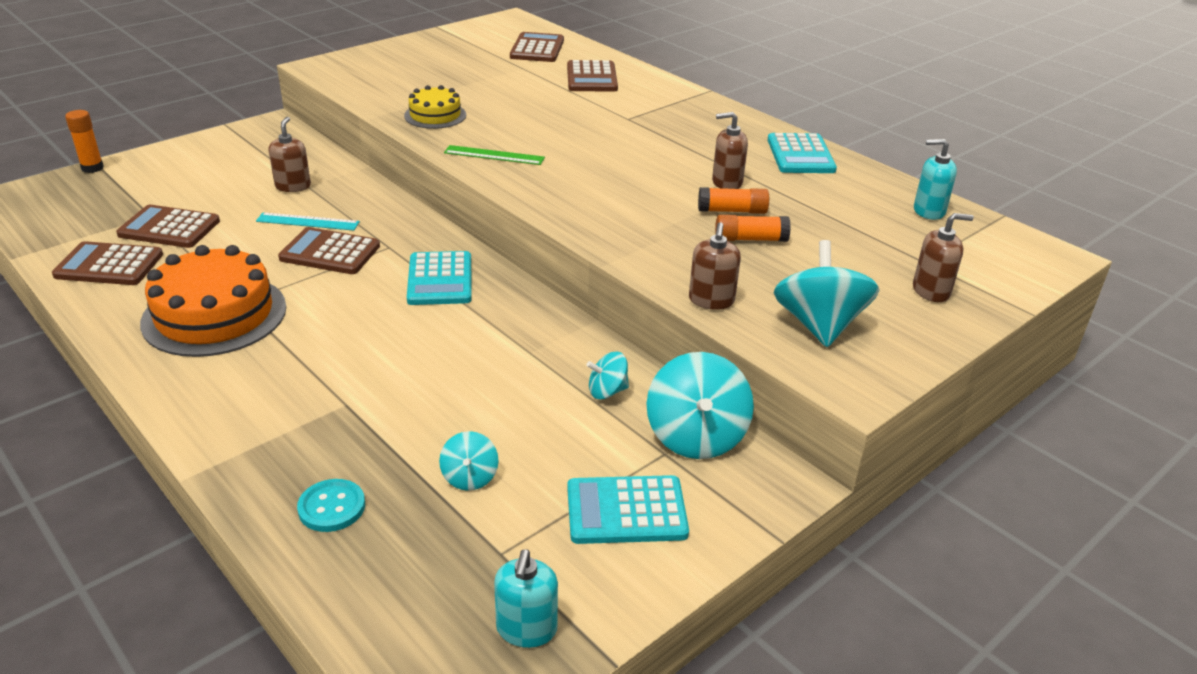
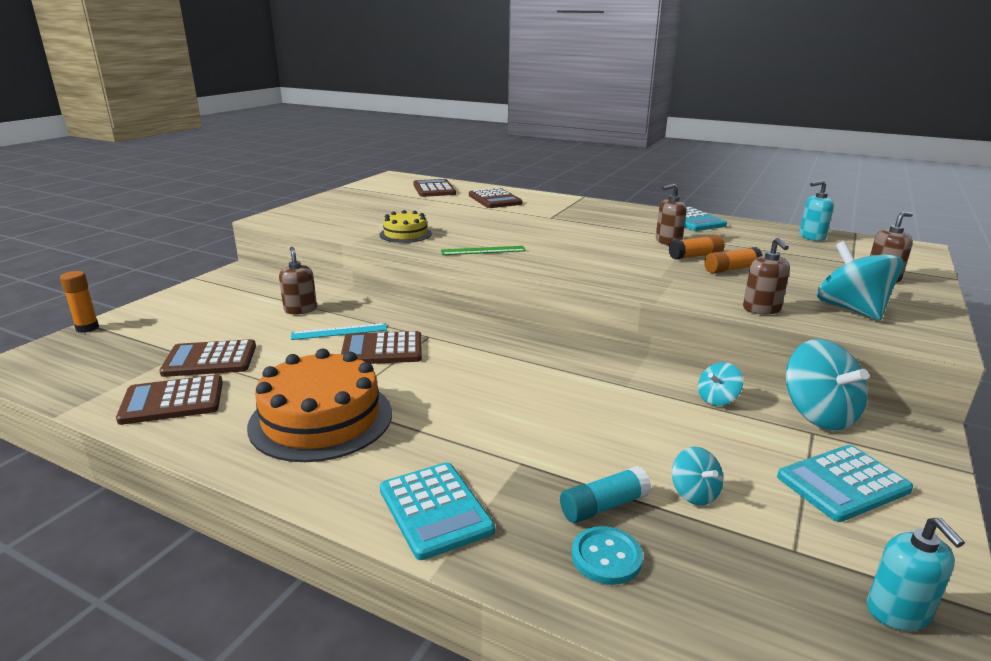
camera: 20 degrees left, 10 degrees down
turquoise calculator [407,251,472,305] -> turquoise calculator moved to [380,462,495,560]
none -> turquoise glue stick [560,466,651,523]

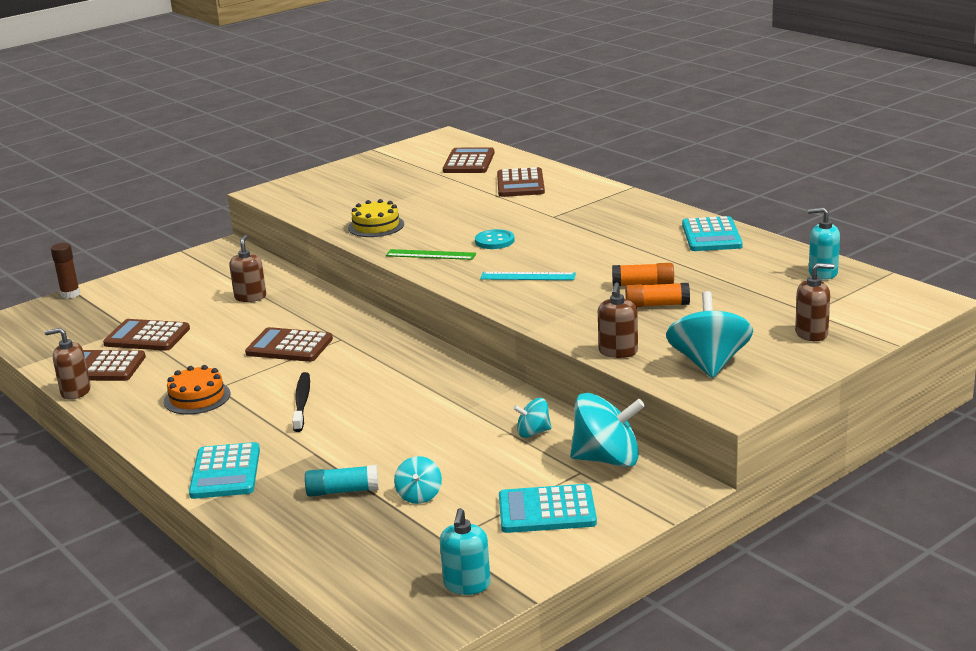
camera: 25 degrees right, 0 degrees up
orange glue stick [60,271,99,333] -> brown glue stick [51,243,80,299]
orange cake [247,349,392,462] -> orange cake [164,365,231,415], size x0.56
turquoise ruler [291,323,387,340] -> turquoise ruler moved to [480,272,576,280]
turquoise button [572,526,643,585] -> turquoise button moved to [475,229,515,249]
brown soap dispenser [656,184,687,245] -> brown soap dispenser moved to [45,328,91,400]
turquoise spinning top [786,339,869,431] -> turquoise spinning top turned 90 degrees counterclockwise [570,393,645,467]
none -> black toothbrush [292,372,310,432]

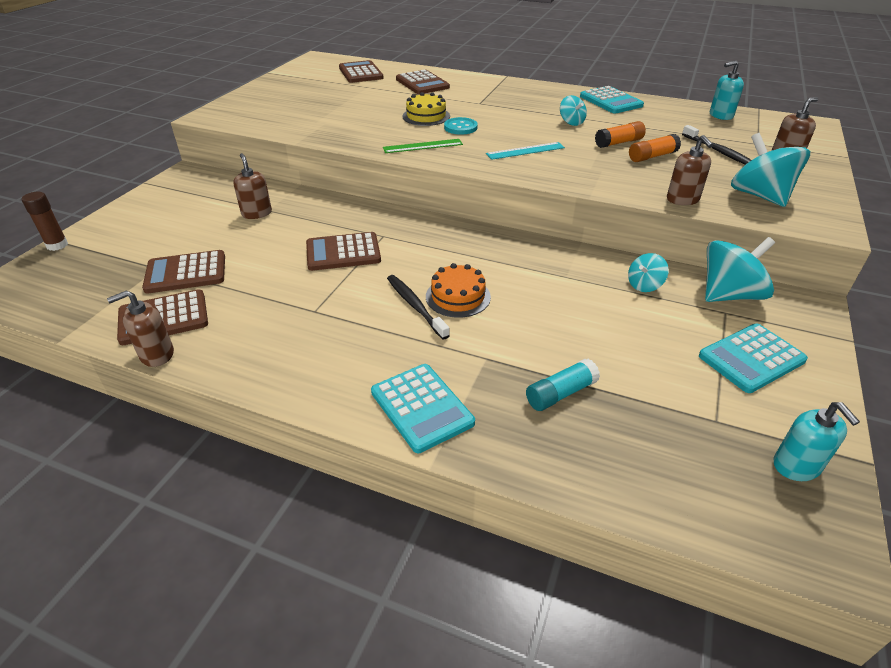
camera: 30 degrees left, 15 degrees up
orange cake [164,365,231,415] -> orange cake moved to [426,263,491,318]
yellow cake [348,199,404,237] -> yellow cake moved to [402,92,450,126]
turquoise spinning top [394,456,442,504] -> turquoise spinning top moved to [560,95,587,126]
none -> black toothbrush [682,125,751,165]

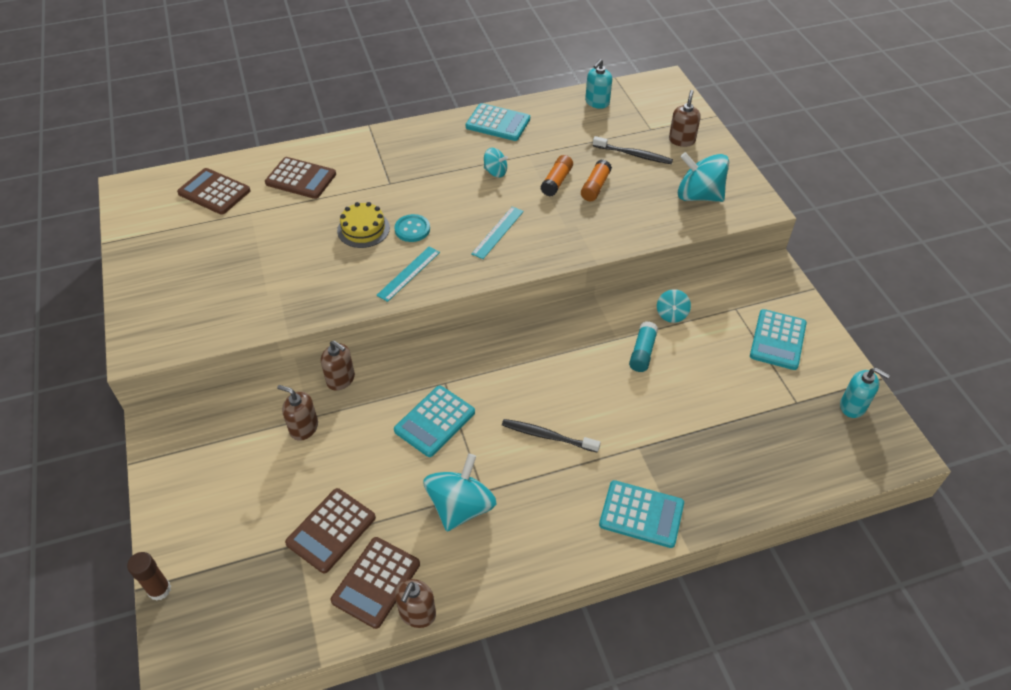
camera: 40 degrees left, 10 degrees up
brown calculator [306,232,381,271] -> turquoise calculator [394,386,475,457]
green ruler [383,139,463,153] -> turquoise ruler [376,247,440,302]
orange cake [426,263,491,318] -> none
turquoise glue stick [526,359,600,411] -> turquoise glue stick moved to [629,321,658,372]
brown soap dispenser [667,135,713,205] -> brown soap dispenser moved to [321,341,355,391]
turquoise spinning top [705,237,775,302] -> turquoise spinning top moved to [423,454,497,531]

